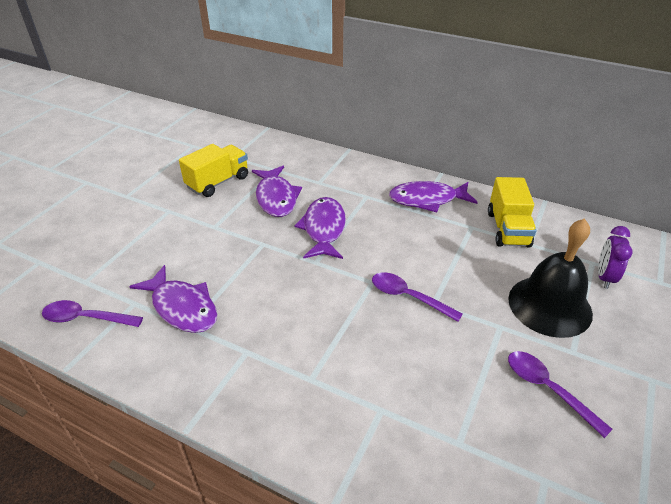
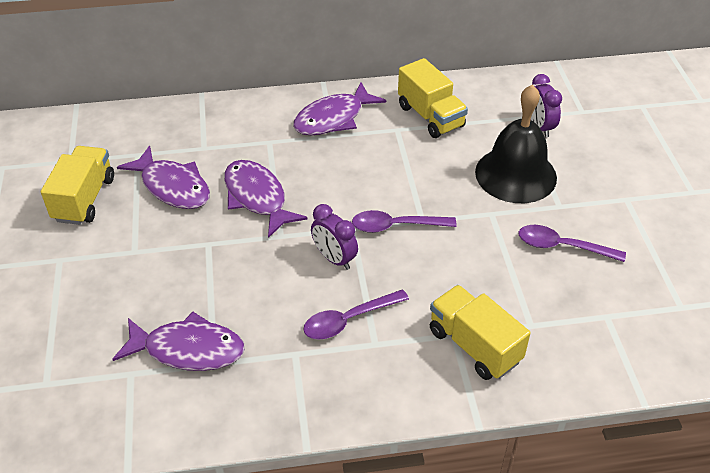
camera: 35 degrees left, 5 degrees up
purple spoon [42,300,143,327] -> purple spoon moved to [303,289,409,340]
none -> purple clock [311,204,358,270]
none -> yellow truck [430,285,530,380]

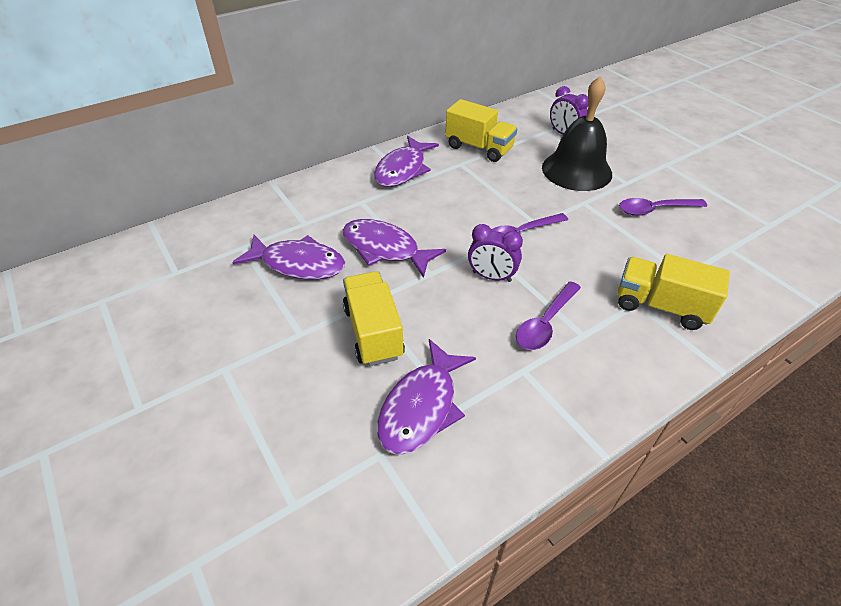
camera: 25 degrees left, 0 degrees up
yellow truck [41,146,114,225] -> yellow truck moved to [343,271,405,366]
purple fish [112,312,245,371] -> purple fish turned 135 degrees clockwise [377,339,476,455]

